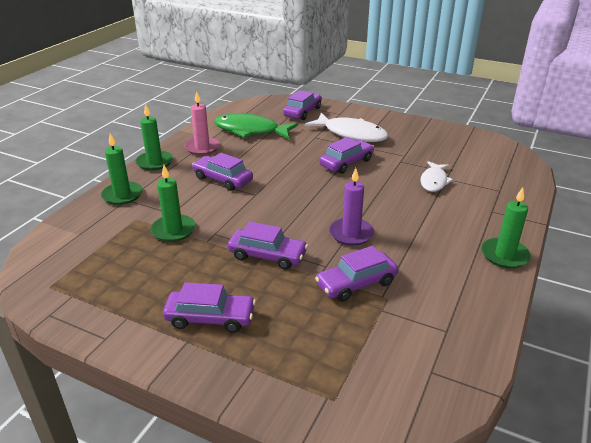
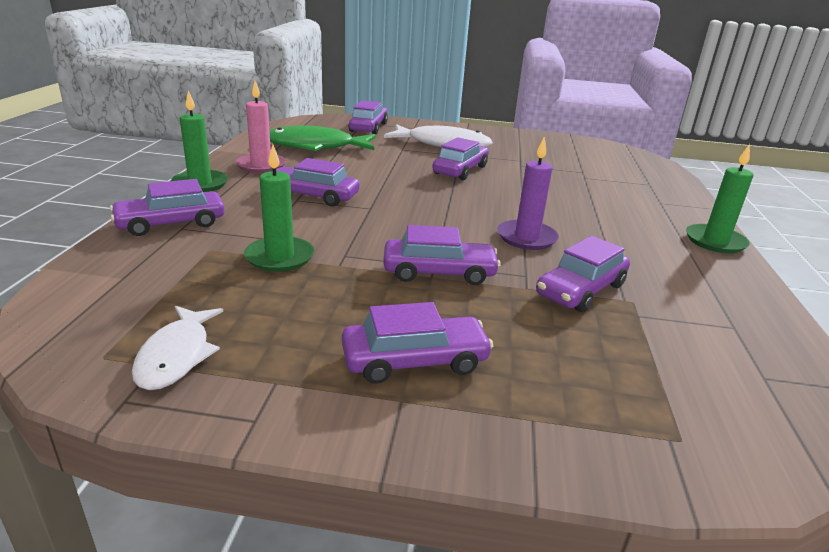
camera: 20 degrees left, 5 degrees down
green candle [101,133,143,205] -> purple car [110,179,225,236]
white fish [420,161,453,192] -> white fish moved to [132,306,223,390]

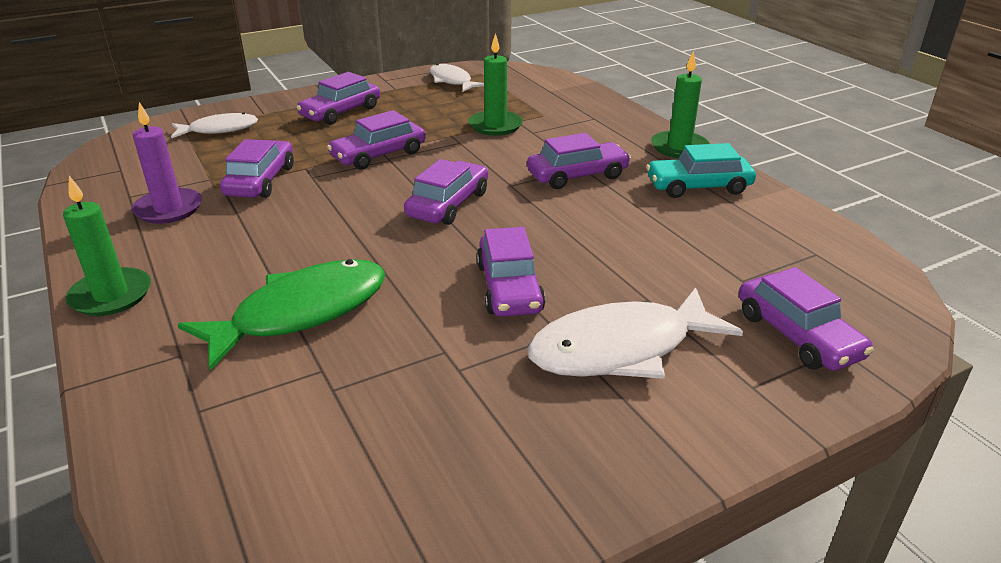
camera: 145 degrees right, 5 degrees up
purple car [110,179,225,236] -> purple car moved to [404,159,488,225]
pink candle [235,81,286,173] -> turquoise car [646,143,756,198]
green fish [269,125,376,151] -> green fish moved to [177,259,386,371]
purple candle [498,137,559,250] -> purple candle moved to [132,102,202,224]
none -> white fish [171,112,258,138]

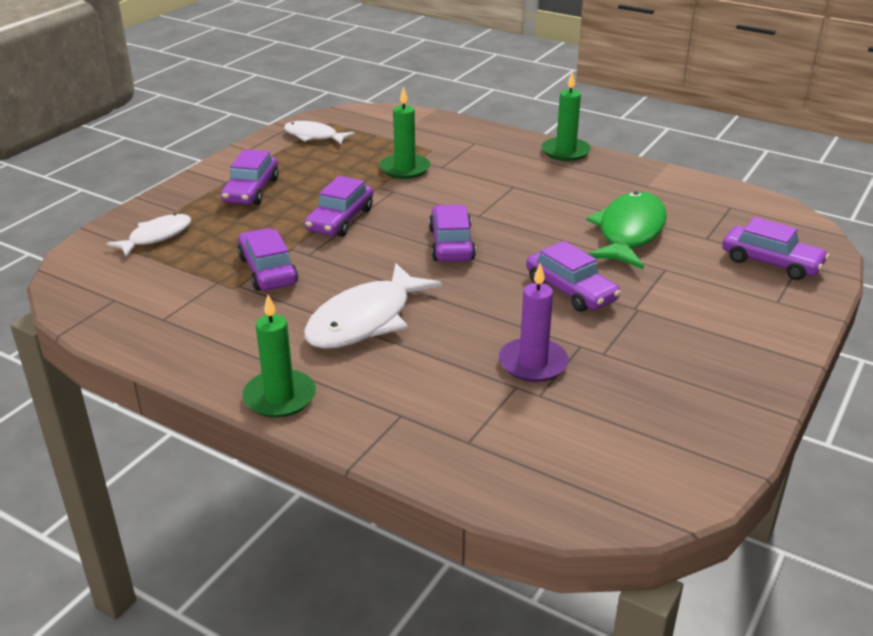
camera: 30 degrees left, 0 degrees up
purple candle [132,102,202,224] -> purple candle moved to [499,263,569,382]
green fish [177,259,386,371] -> green fish moved to [586,191,667,269]
purple car [527,133,631,189] -> none
white fish [527,287,743,379] -> white fish moved to [304,263,442,349]
turquoise car [646,143,756,198] -> none

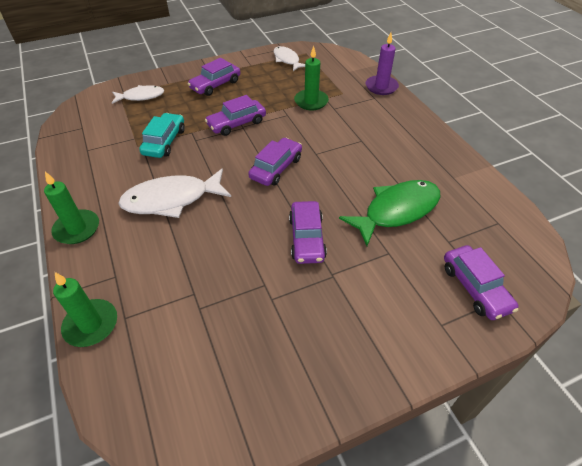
camera: 35 degrees right, 15 degrees up
purple car [237,228,298,291] -> turquoise car [139,113,185,158]
purple candle [499,263,569,382] -> purple candle moved to [365,33,399,95]
green candle [541,72,591,161] -> green candle moved to [53,272,117,347]

